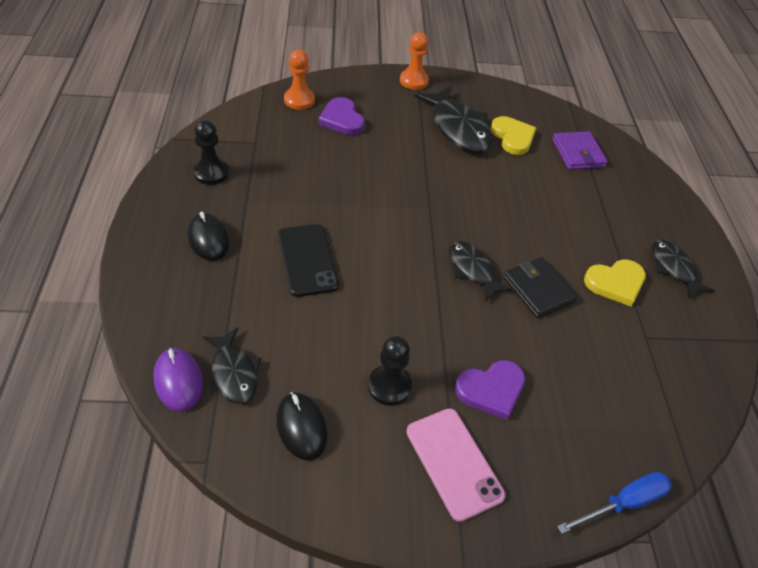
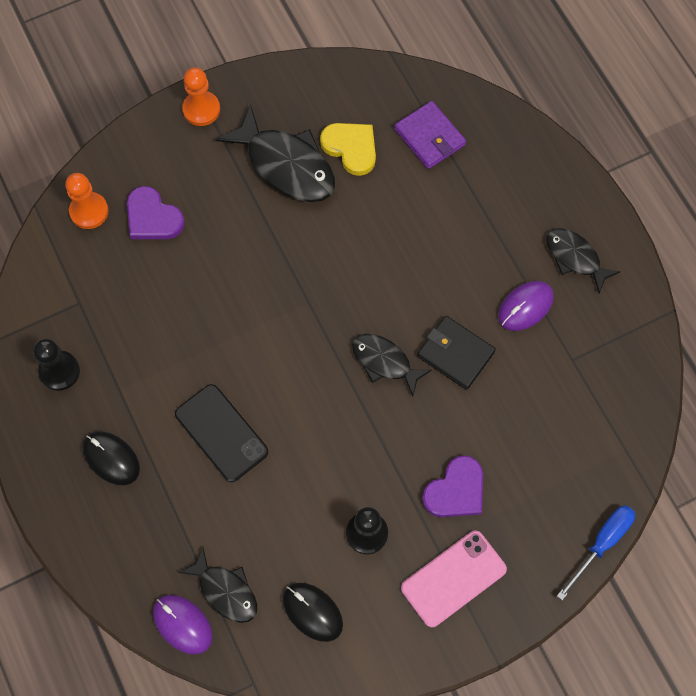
camera: 20 degrees left, 20 degrees up
pink phone [406,408,506,522] -> pink phone turned 75 degrees counterclockwise [401,530,507,627]
yellow heart [584,260,646,306] -> purple mouse [498,281,554,331]

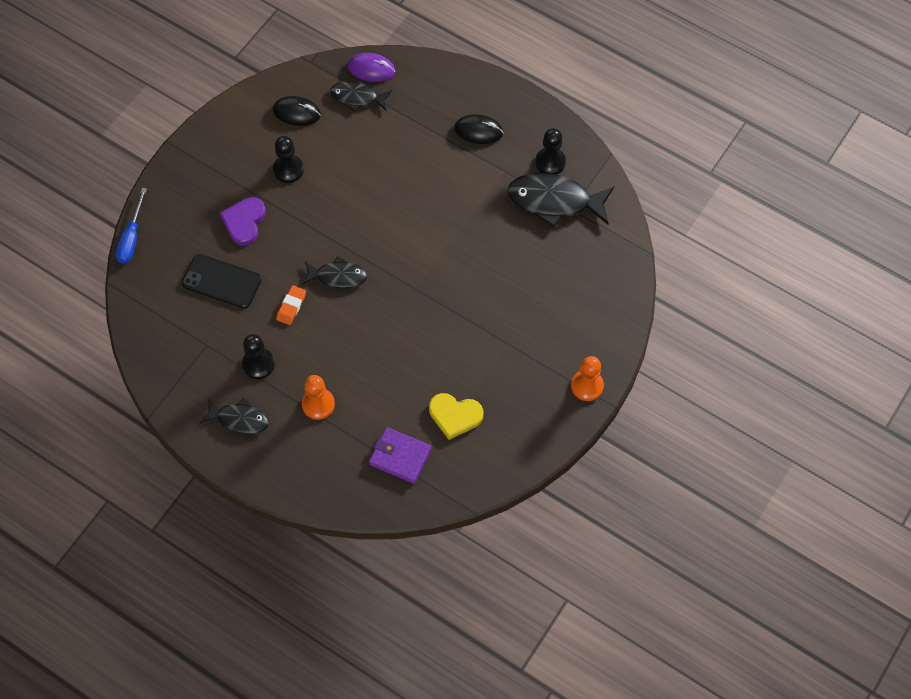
camera: 150 degrees right, 5 degrees down
orange pawn [65,173,109,229] -> orange pawn moved to [302,375,335,420]
purple heart [127,186,185,239] -> none
black phone [175,384,268,482] -> black phone moved to [182,254,262,308]
black fish [215,104,335,202] -> black fish moved to [507,173,614,228]
pink phone [401,530,507,627] -> none
black wallet [417,316,496,390] -> orange eraser [276,285,306,325]
purple mouse [498,281,554,331] -> black pawn [242,334,275,379]

